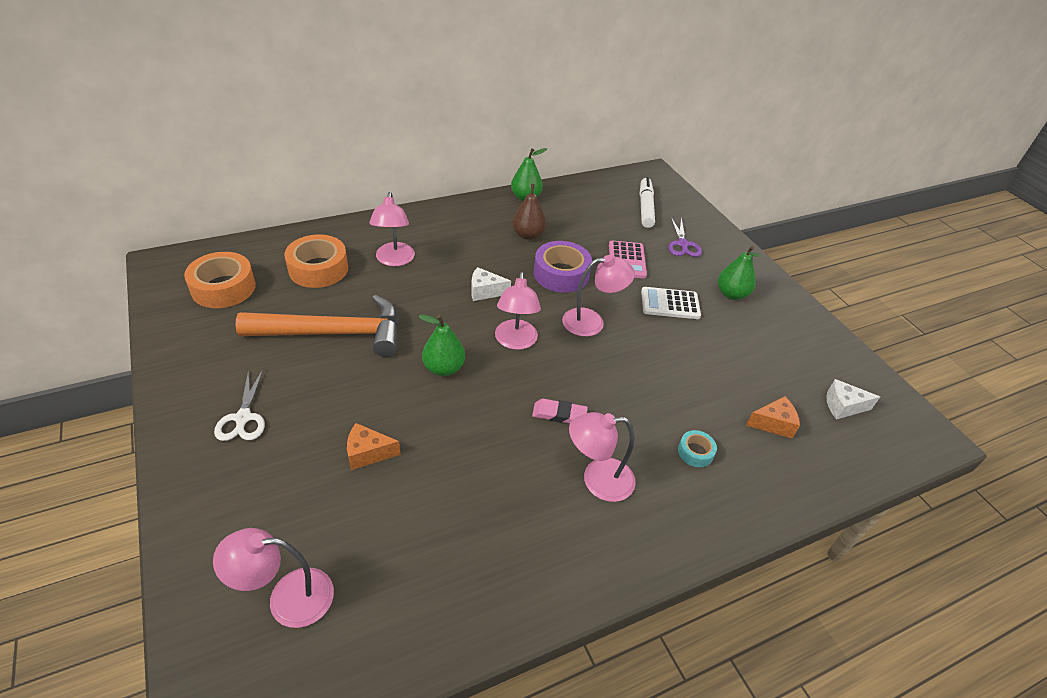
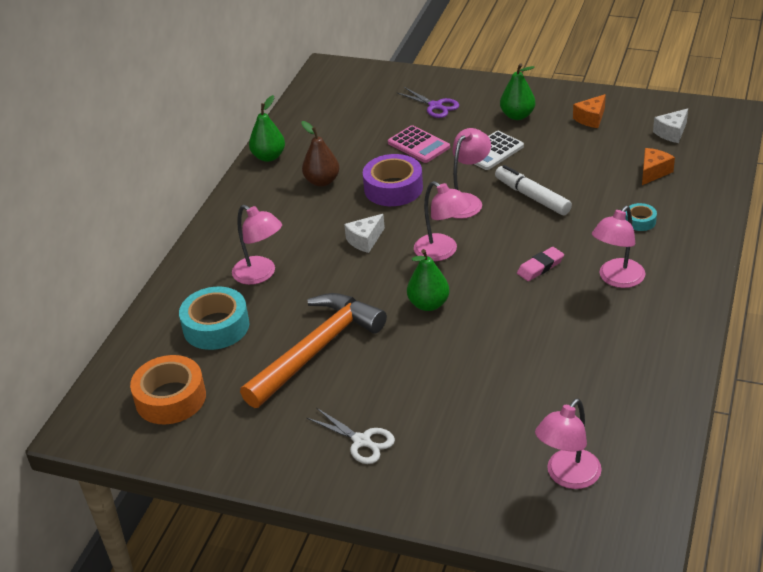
camera: 40 degrees left, 5 degrees down
orange tape [284,235,348,288] -> turquoise tape [179,287,249,350]
orange cheese [347,423,401,470] -> orange cheese moved to [573,94,606,128]
white marker [640,177,655,228] -> white marker moved to [495,165,572,215]

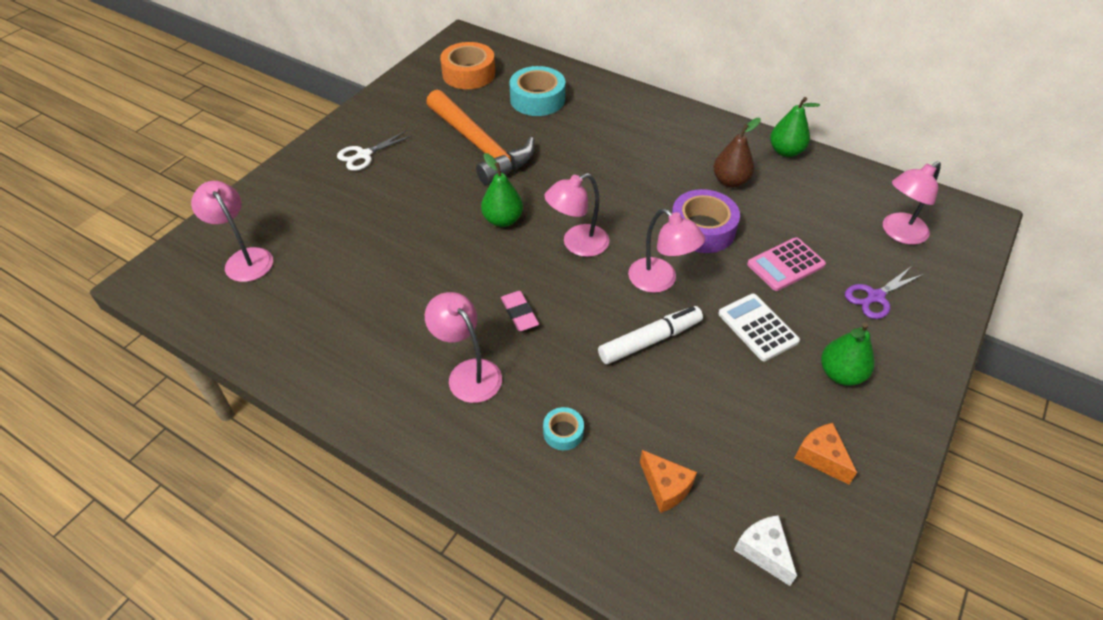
camera: 100 degrees right, 10 degrees up
pink lamp [232,205,282,285] -> pink lamp moved to [883,161,941,245]
white cheese [344,214,385,253] -> none

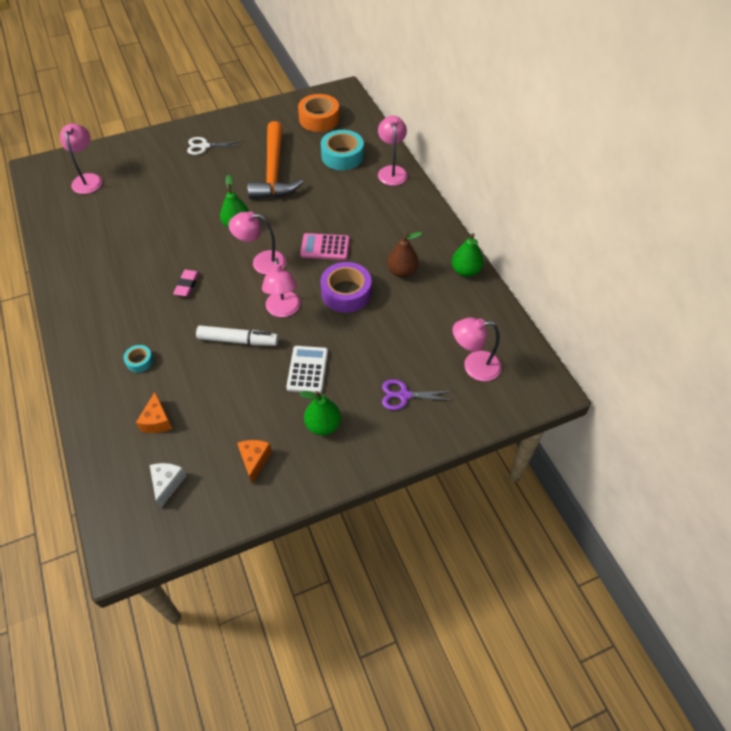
camera: 35 degrees right, 5 degrees up
pink lamp [425,292,502,403] -> pink lamp moved to [378,116,408,186]
pink calculator [747,237,826,291] -> pink calculator moved to [300,233,350,260]

